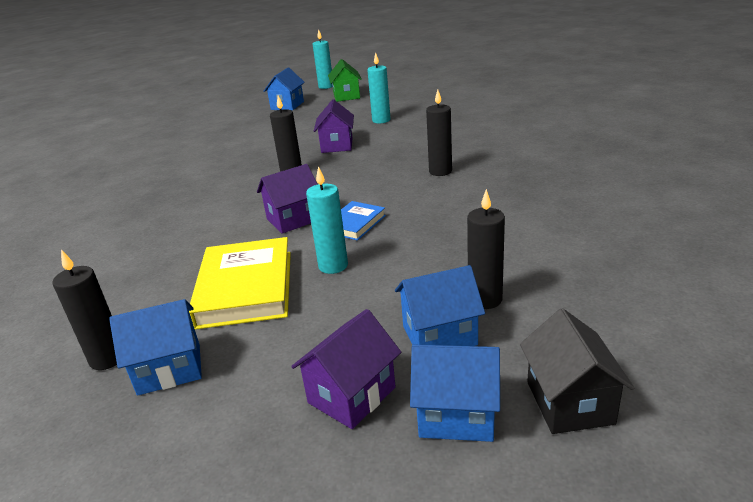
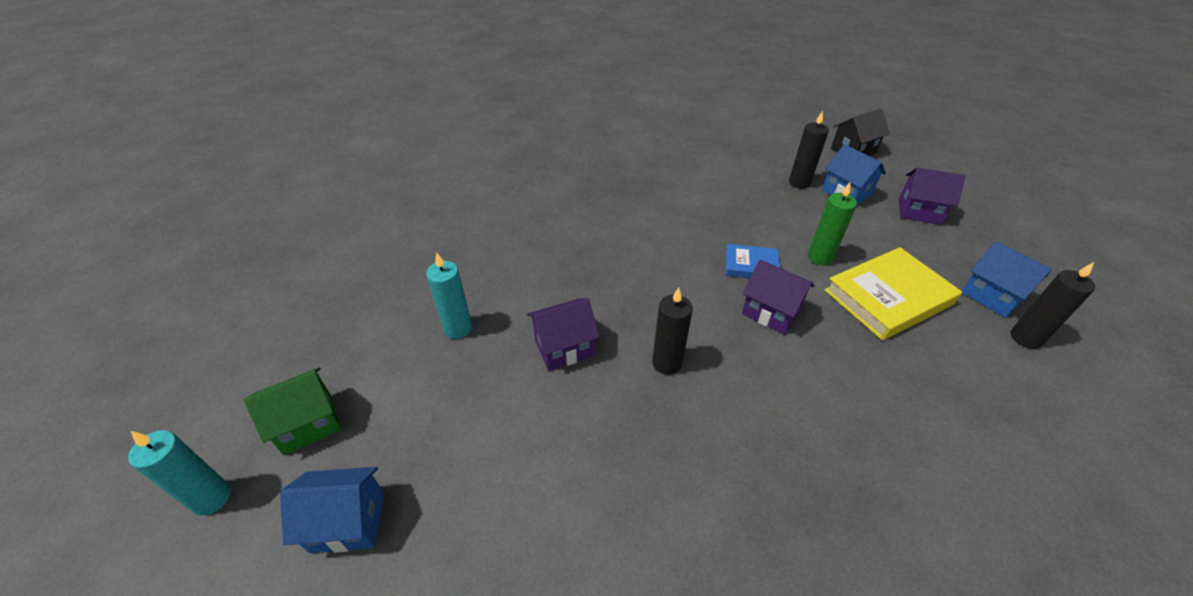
camera: 115 degrees left, 15 degrees up
turquoise candle [306,166,348,274] -> green candle [808,183,857,266]
blue house [410,345,500,442] -> none
black candle [426,90,452,176] -> none

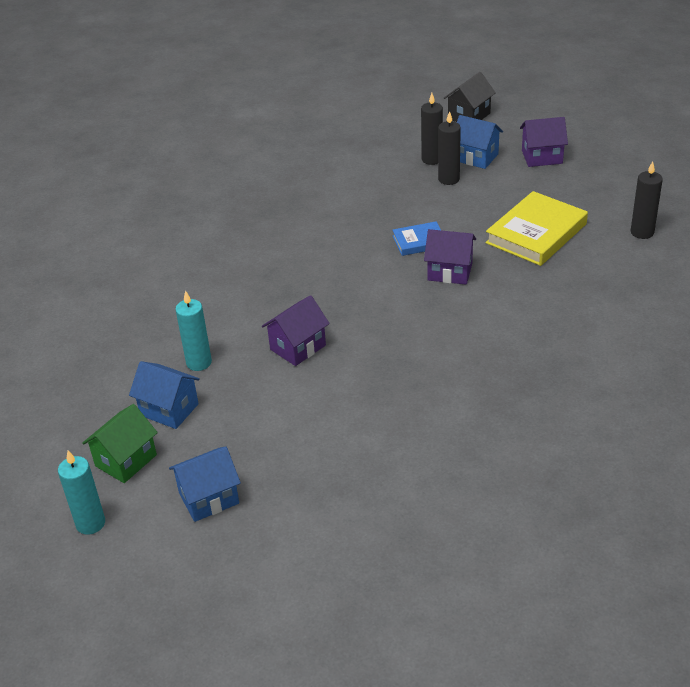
camera: 20 degrees left, 5 degrees down
black candle [652,288,693,375] -> black candle moved to [438,111,461,185]
green candle [808,183,857,266] -> none
blue house [962,241,1052,318] -> blue house moved to [129,361,200,429]

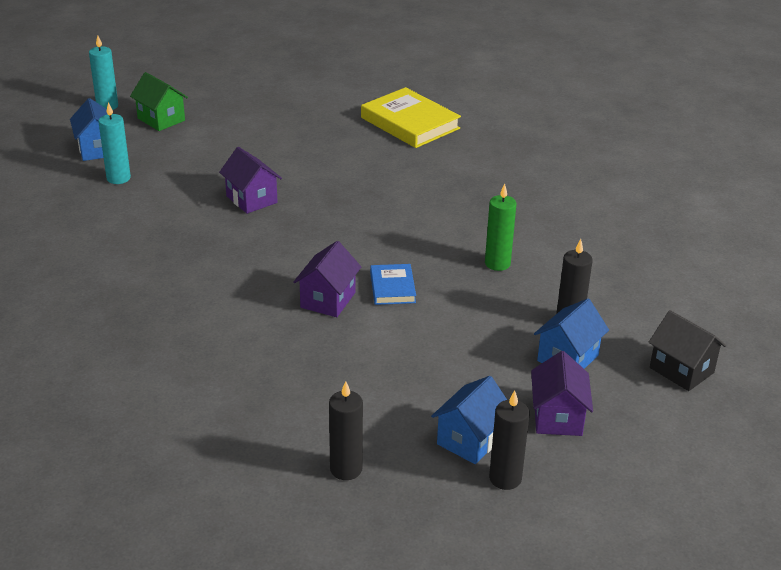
camera: 95 degrees right, 5 degrees down
blue house [129,361,200,429] -> blue house moved to [431,376,507,464]
turquoise candle [175,290,212,371] -> turquoise candle moved to [98,102,131,184]
black candle [438,111,461,185] -> black candle moved to [489,390,530,490]
yellow book [486,191,588,266] -> yellow book moved to [361,87,461,148]
none -> green candle [485,184,517,271]

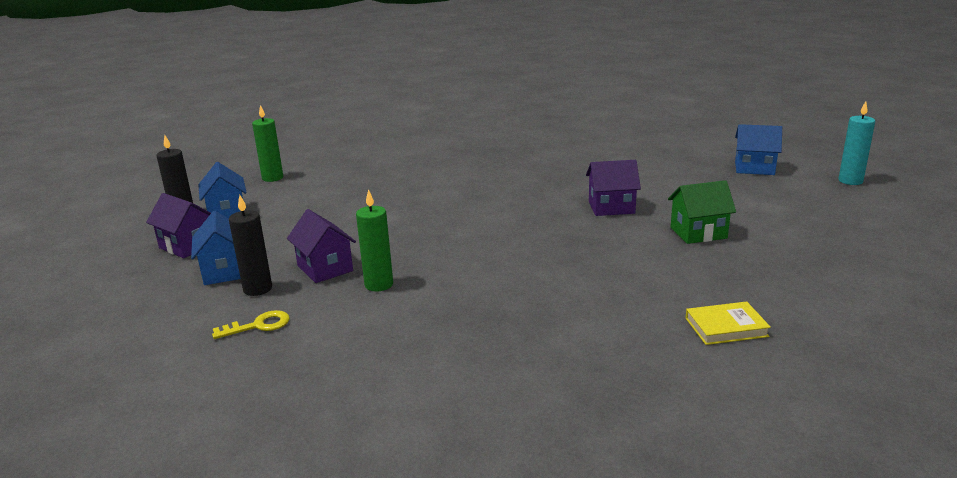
camera: 125 degrees right, 10 degrees down
turquoise candle [98,102,131,184] -> none
green house [130,72,188,131] -> green house moved to [668,180,736,244]
purple house [293,241,361,317] -> purple house moved to [287,209,356,283]
black candle [329,381,363,480] -> green candle [252,105,283,182]
yellow book [361,87,461,148] -> yellow book [685,301,771,345], size x0.54
blue book [370,264,416,305] -> none
black house [648,310,727,391] -> none
none -> yellow key [212,310,290,339]

